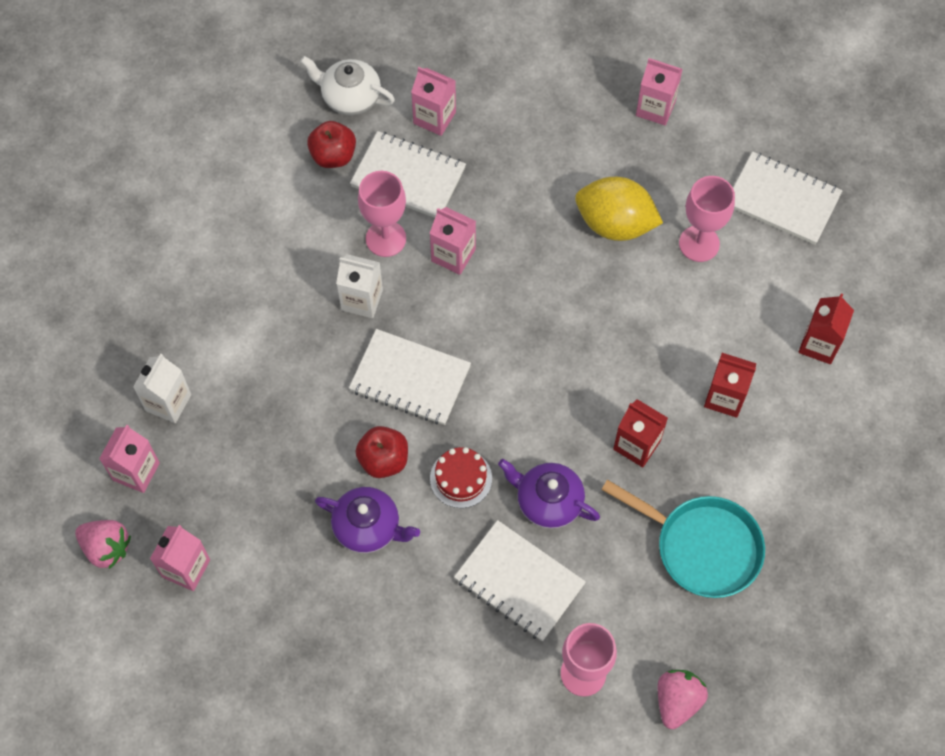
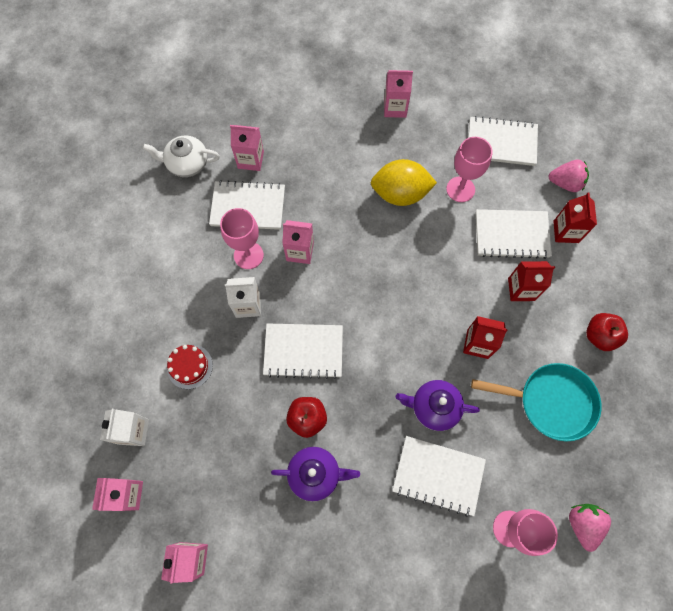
camera: 20 degrees left, 5 degrees up
pink strawberry [75,520,131,569] -> pink strawberry moved to [548,160,589,192]
red apple [307,121,356,168] -> red apple moved to [586,313,628,351]
red cake [430,447,492,508] -> red cake moved to [167,344,213,389]
none -> white notebook [476,209,552,259]

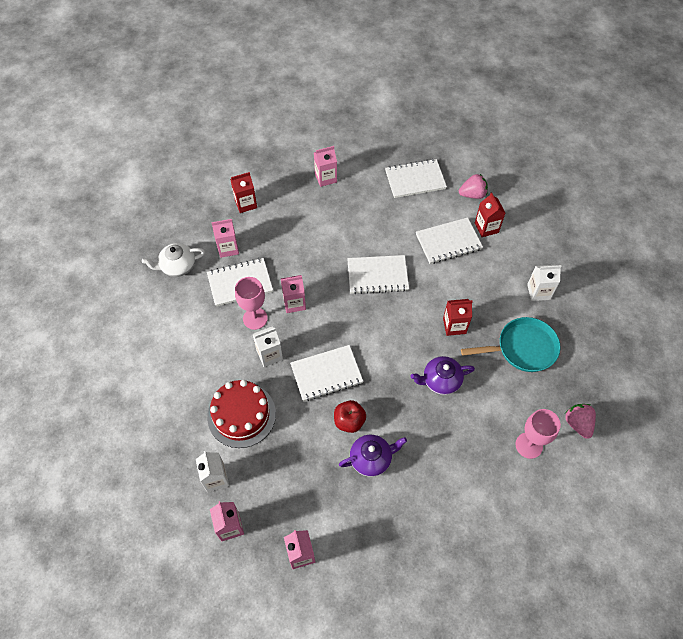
camera: 20 degrees left, 10 degrees down
red cake [167,344,213,389] -> red cake [207,380,276,448], size x1.80
yellow lemon [371,159,437,206] -> none
white notebook [392,436,486,517] -> white notebook moved to [347,255,409,294]
pink goblet [446,137,493,202] -> none
red carton [508,261,555,301] -> red carton moved to [230,172,257,213]
red apple [586,313,628,351] -> white carton [527,265,562,301]

